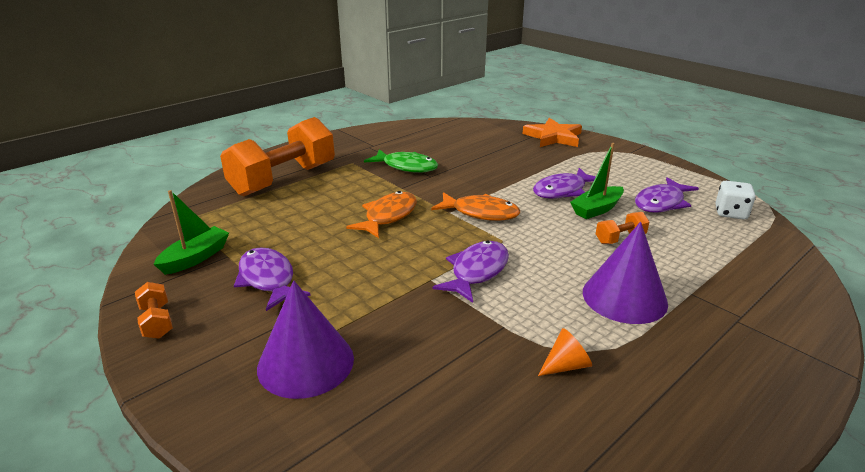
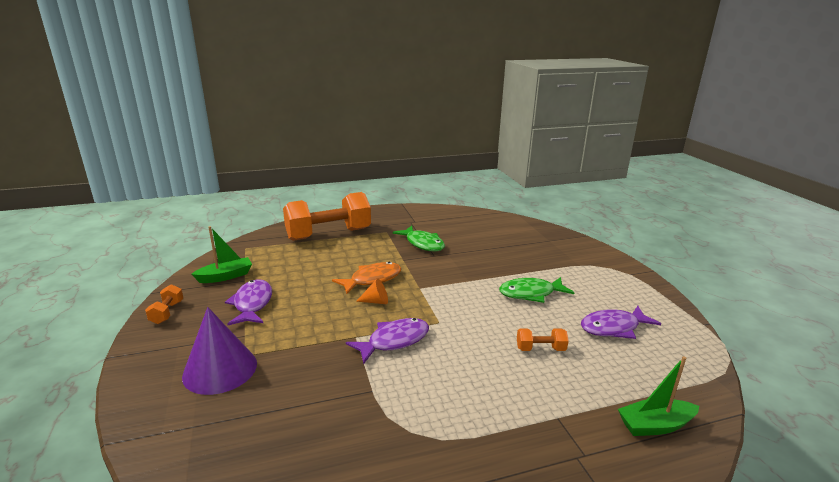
camera: 25 degrees right, 5 degrees down
orange fish [431,192,520,221] -> none
orange star [523,118,582,147] -> none
purple fish [533,168,596,199] -> green fish [499,277,575,303]
orange cone [538,328,592,376] -> orange cone moved to [356,278,388,304]
green boat [570,143,624,219] -> green boat moved to [618,356,699,436]
purple cone [583,222,668,324] -> none
white dice [715,181,756,220] -> none

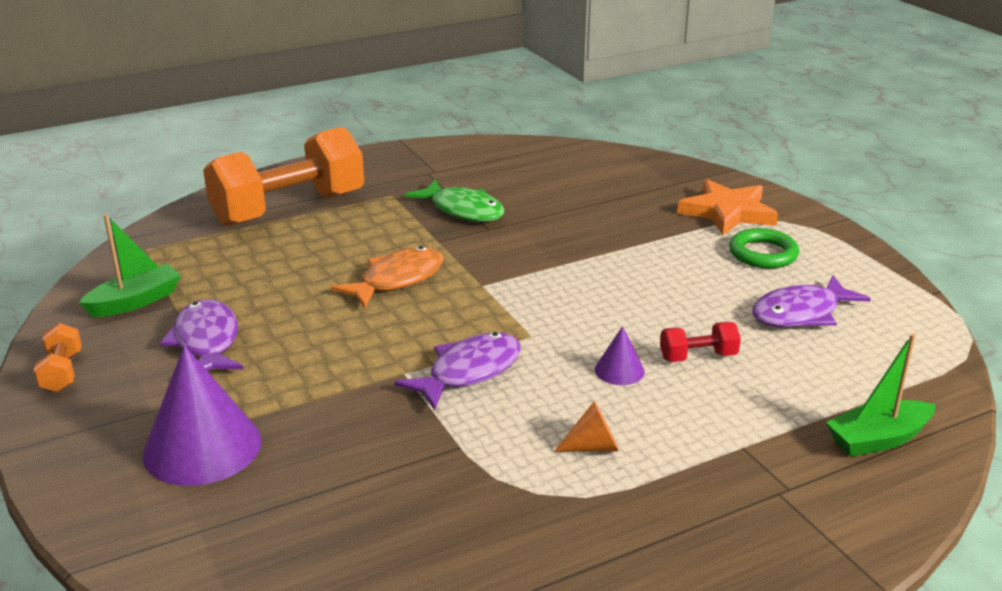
camera: 10 degrees left, 5 degrees up
orange cone [356,278,388,304] -> orange cone moved to [554,401,619,452]
green fish [499,277,575,303] -> none
orange dumbbell [517,328,569,351] -> red dumbbell [660,322,741,362]
none -> purple cone [595,326,645,385]
none -> orange star [677,179,778,235]
none -> green ring [729,228,799,268]

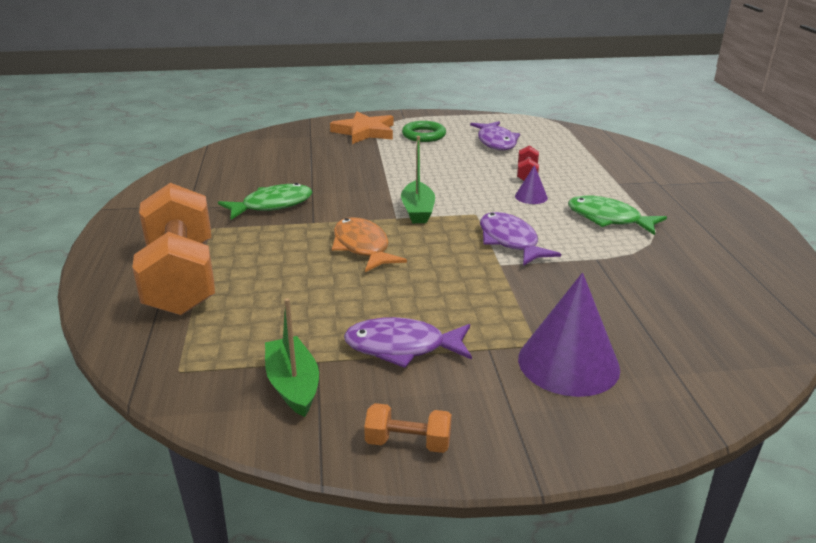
camera: 70 degrees left, 0 degrees up
orange cone [554,401,619,452] -> green fish [568,195,667,235]
green boat [826,334,936,457] -> green boat moved to [401,136,435,223]

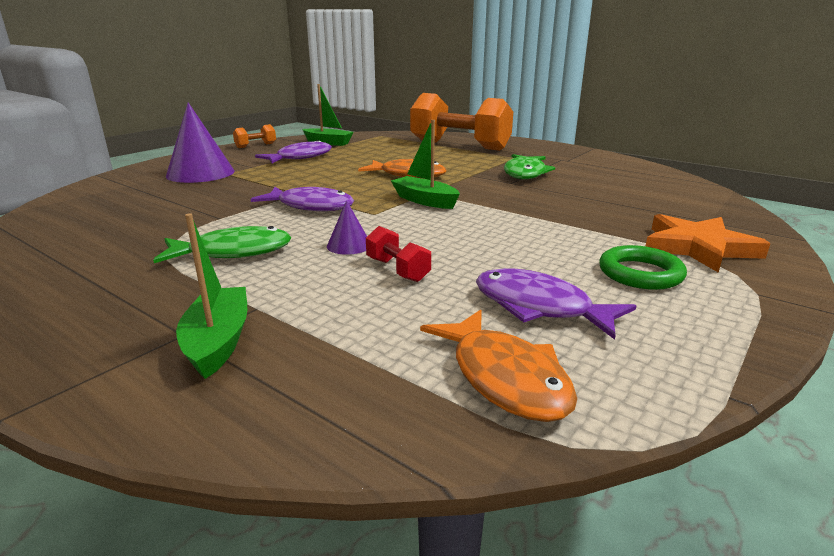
camera: 135 degrees right, 5 degrees down
none -> green boat [176,213,247,379]
none -> orange fish [420,310,577,422]

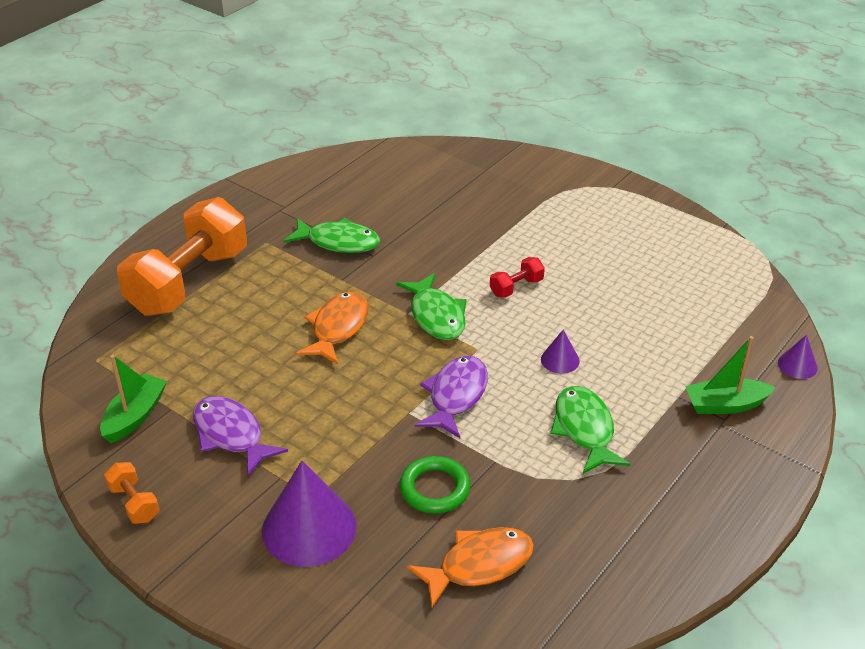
camera: 90 degrees left, 15 degrees up
red dumbbell [366,226,431,282] -> red dumbbell moved to [490,257,545,298]
green boat [391,120,460,209] -> green fish [396,273,466,340]
orange fish [420,310,577,422] -> orange fish moved to [407,527,534,608]
purple fish [476,268,636,340] -> none
green ring [599,245,687,290] -> green ring moved to [400,456,471,514]
orange star [646,214,771,273] -> none
none -> purple cone [778,335,818,379]

